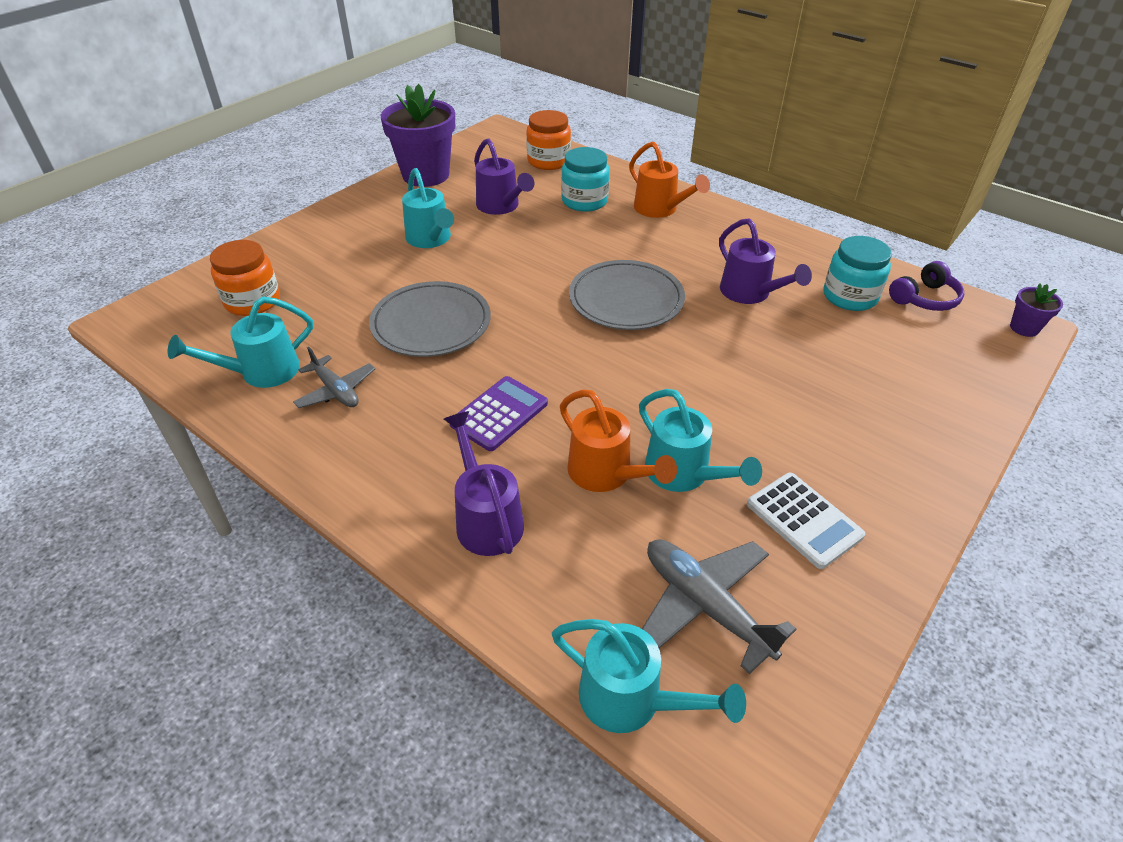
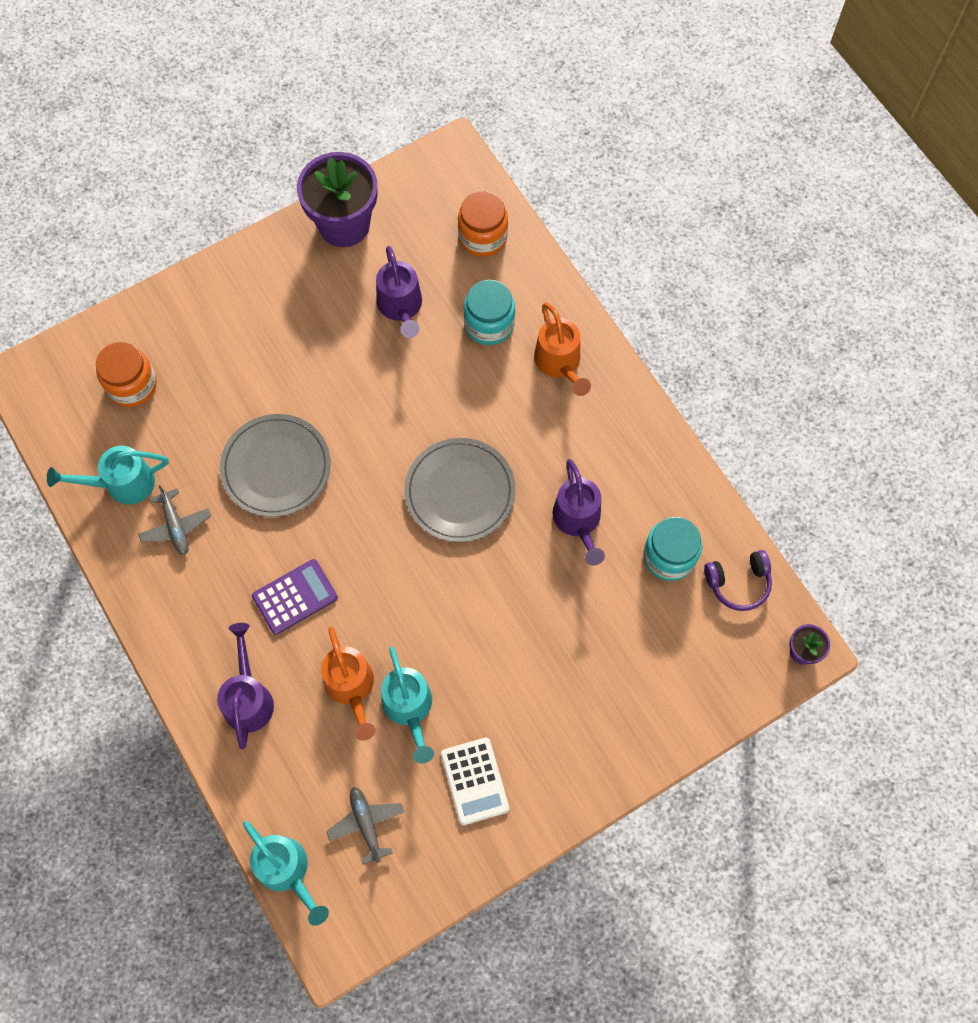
camera: 20 degrees right, 25 degrees up
turquoise watering can [402,168,454,248] -> none
grey plane [642,539,796,674] -> grey plane [326,787,404,864], size x0.65

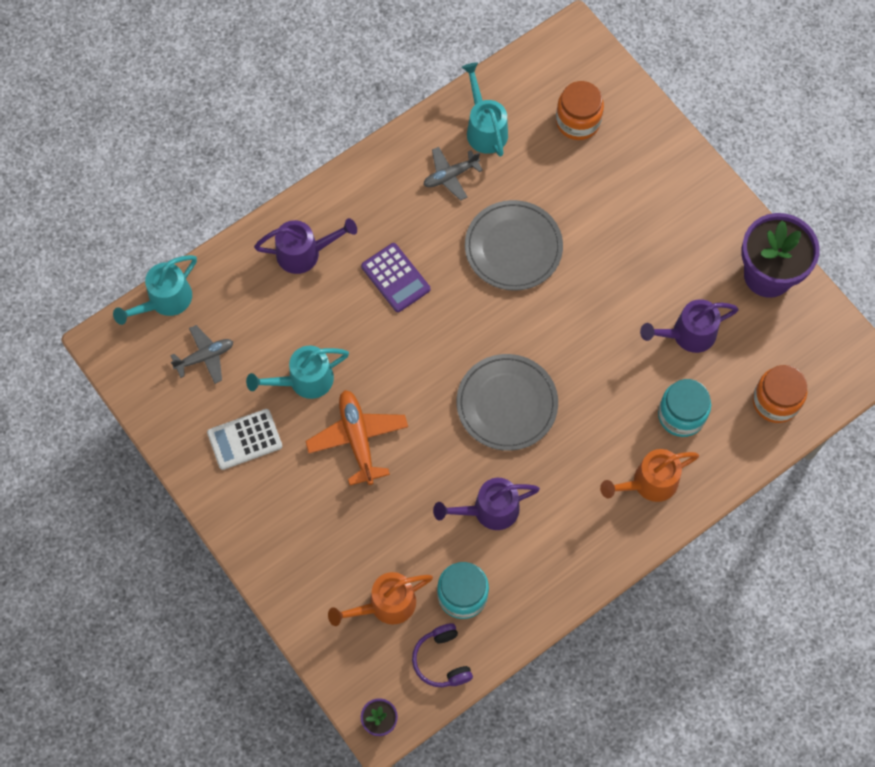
camera: 85 degrees right, 0 degrees up
orange watering can [321,627,375,741] -> orange watering can moved to [328,572,433,626]
none -> orange plane [305,390,408,485]

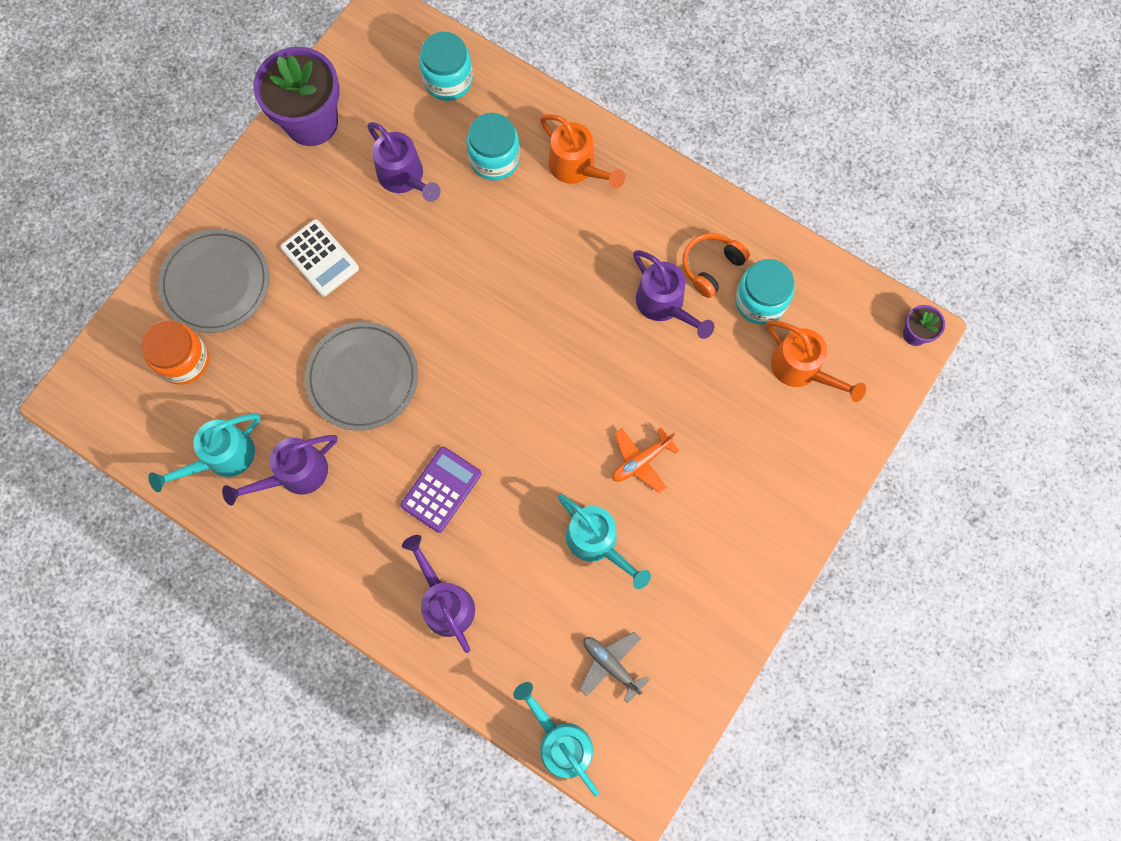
camera: 110 degrees left, 5 degrees up
turquoise watering can [113,255,197,325] -> turquoise watering can turned 150 degrees counterclockwise [513,682,599,797]
white calculator [207,409,282,470] -> white calculator moved to [281,219,359,297]
orange plane [305,390,408,485] -> orange plane [612,427,679,493], size x0.65
purple headphones [412,623,473,687] -> none
grey plane [424,147,483,201] -> purple watering can [222,435,337,506]
grey plate [457,354,558,451] -> grey plate moved to [158,229,269,333]
orange jar [753,365,807,423] -> turquoise jar [419,32,473,101]
none -> orange headphones [682,233,750,298]

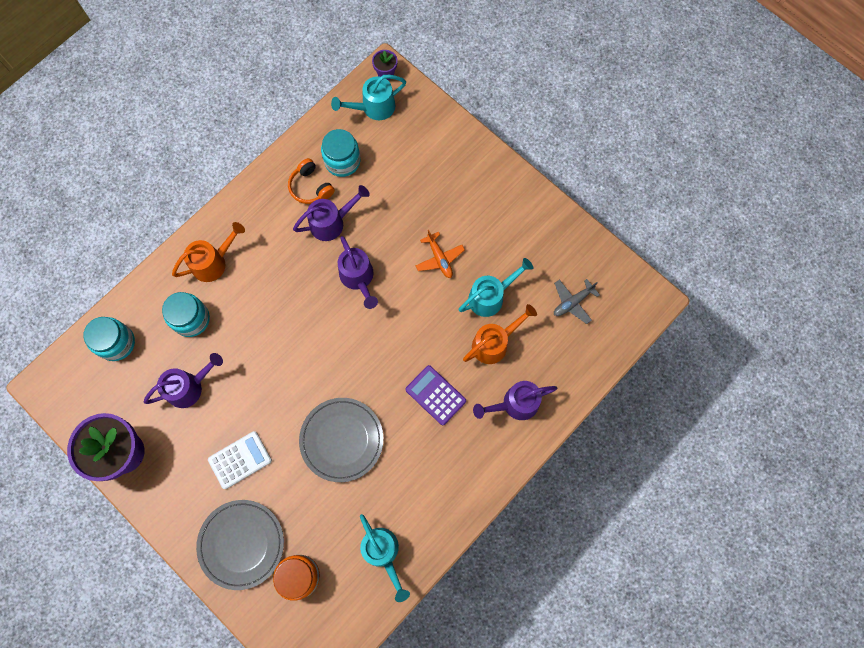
camera: 80 degrees left, 0 degrees up
purple watering can [222,435,337,506] -> purple watering can moved to [338,236,378,309]
turquoise watering can [513,682,599,797] -> turquoise watering can moved to [331,75,406,120]
orange watering can [767,321,866,402] -> orange watering can moved to [463,304,537,364]

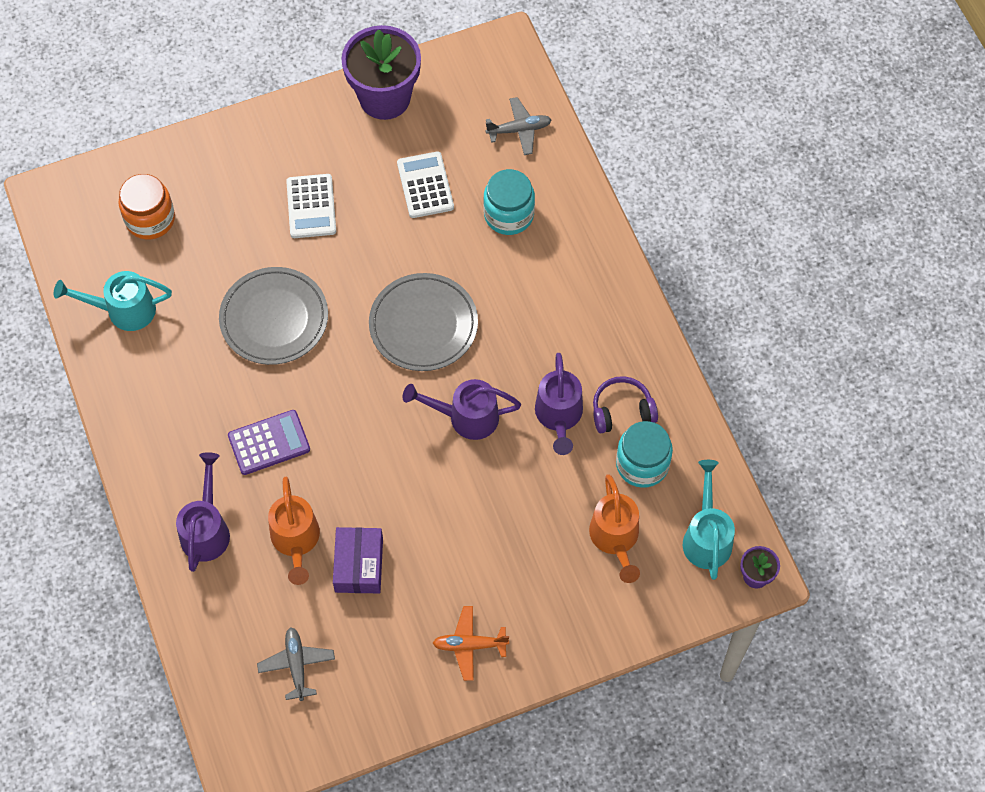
camera: 115 degrees right, 10 degrees down
turquoise jar [83,317,135,361] -> grey plane [485,97,551,155]
purple watering can [144,353,223,408] -> white calculator [397,151,454,218]
orange watering can [172,222,245,282] -> orange watering can moved to [589,474,640,583]
grey plate [196,500,284,590] -> grey plate moved to [369,273,478,371]
orange headphones [288,158,335,204] -> purple headphones [593,376,658,433]
orange plane [415,230,465,278] -> orange plane moved to [433,606,509,681]
turquoise watering can [459,258,534,317] -> purple box [333,527,383,593]

